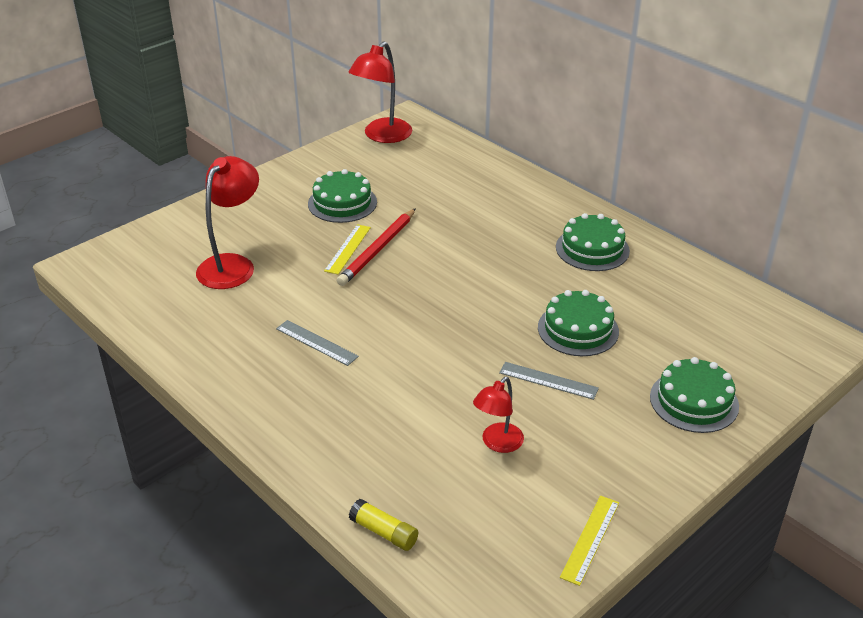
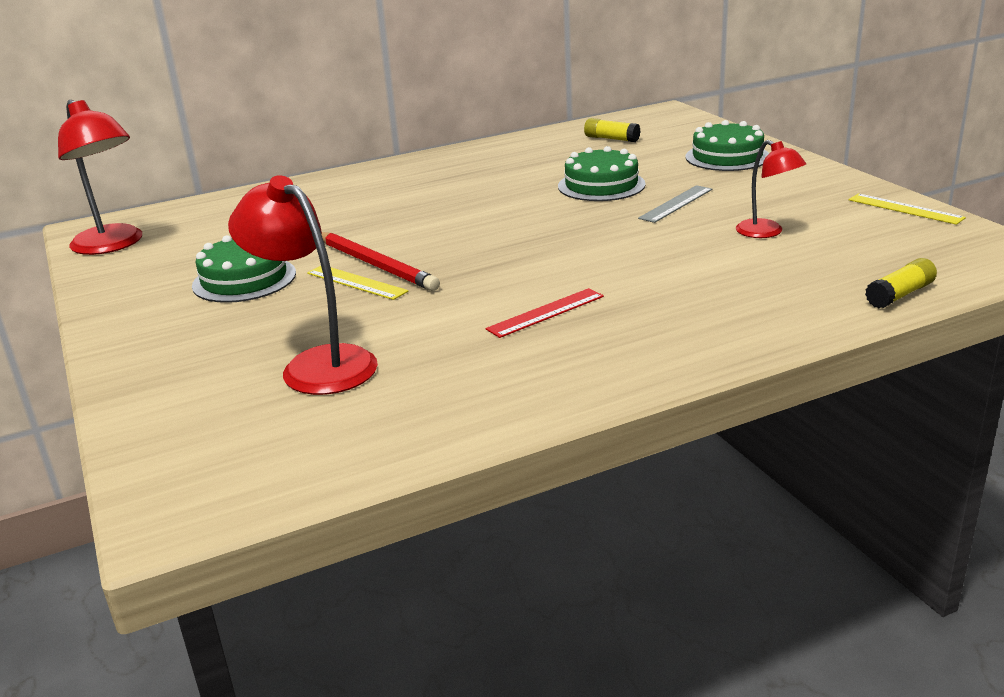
camera: 70 degrees left, 10 degrees down
grey ruler [276,320,359,366] -> red ruler [486,288,604,338]
green cake [556,213,630,271] -> none
none -> yellow glue stick [584,118,640,142]

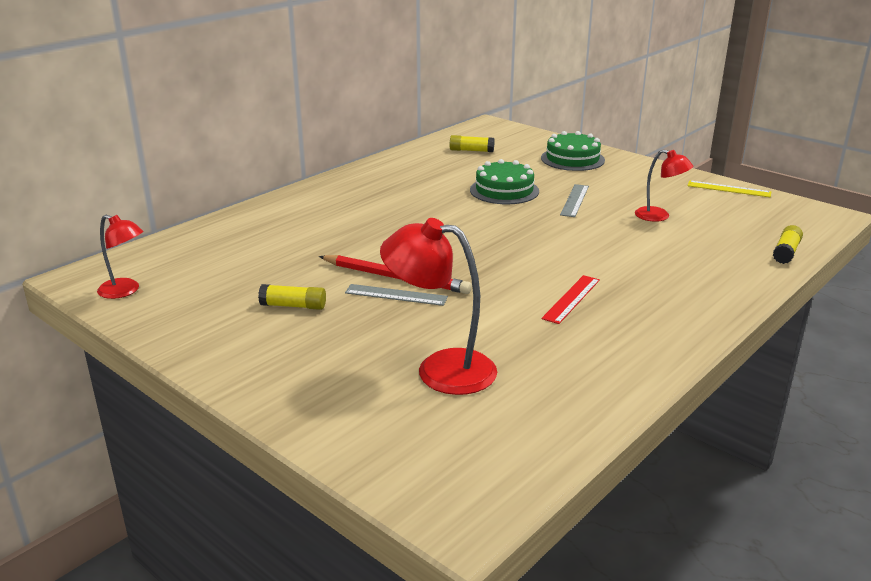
camera: 25 degrees left, 0 degrees up
red lamp [58,100,142,255] -> red lamp [97,215,143,299], size x0.60
green cake [192,235,296,303] -> yellow glue stick [258,284,326,310]
yellow ruler [307,266,408,300] -> grey ruler [345,284,448,306]

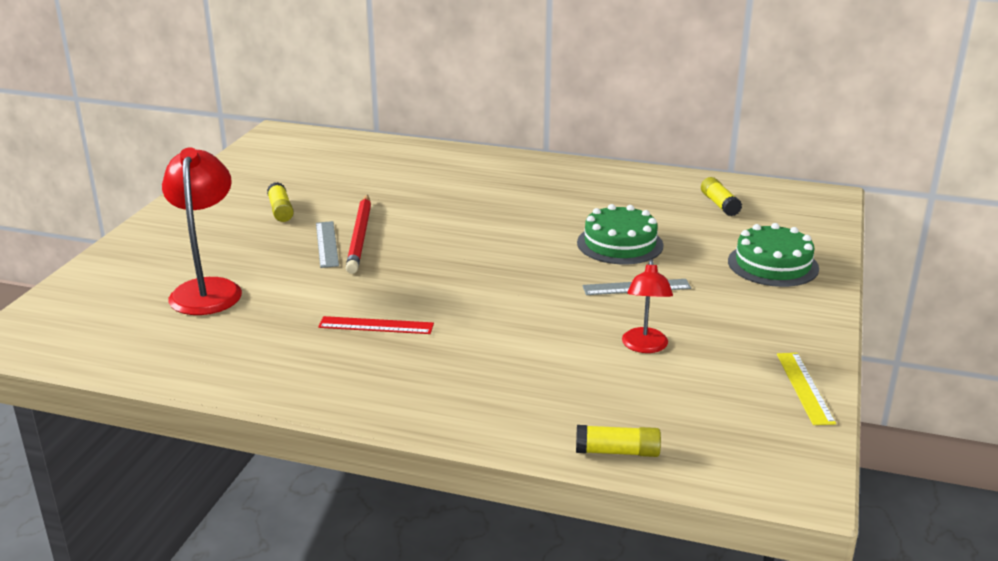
camera: 65 degrees right, 0 degrees up
red lamp [97,215,143,299] -> none

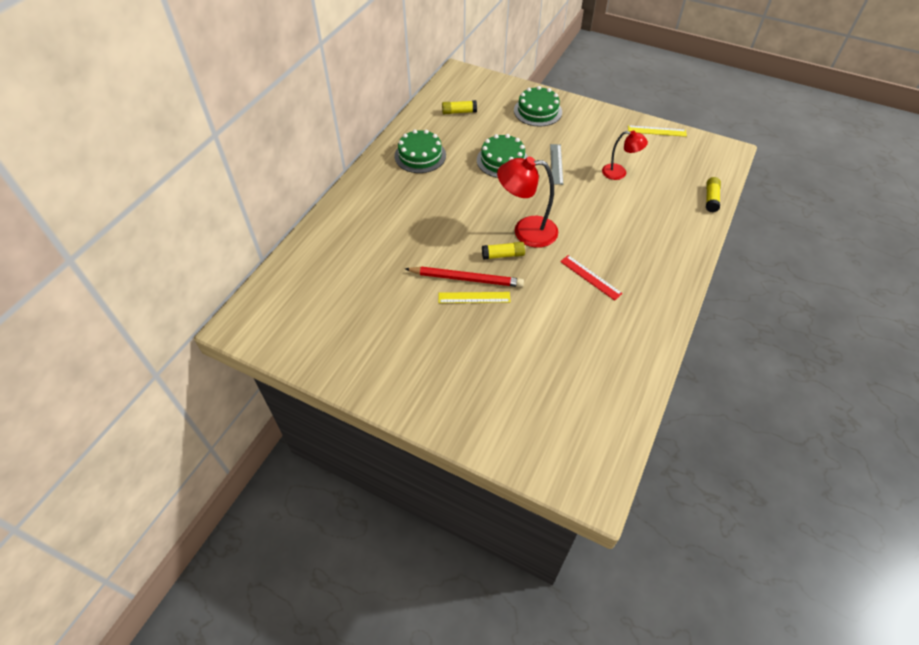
camera: 80 degrees left, 25 degrees up
red lamp [162,147,242,315] -> red lamp moved to [497,157,558,248]
yellow glue stick [267,182,294,222] -> yellow glue stick moved to [482,242,525,260]
grey ruler [316,221,339,268] -> yellow ruler [438,292,511,303]
red ruler [318,316,434,334] -> red ruler turned 60 degrees counterclockwise [560,255,623,301]
none -> green cake [394,129,446,173]

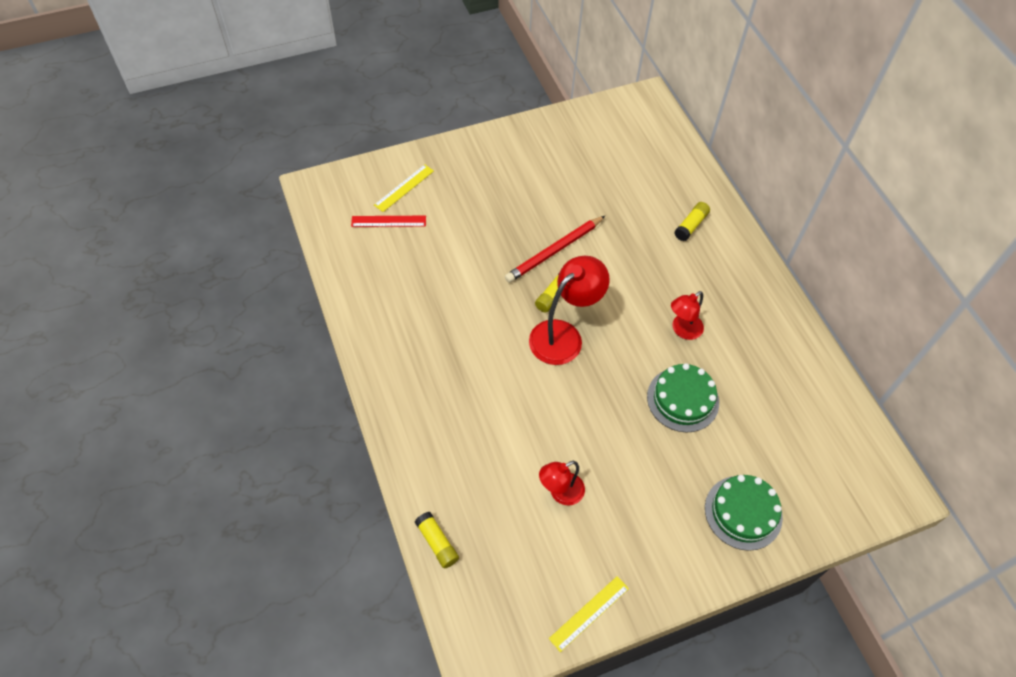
camera: 130 degrees right, 5 degrees up
green cake [394,129,446,173] -> none
yellow ruler [438,292,511,303] -> yellow ruler moved to [374,164,434,212]
yellow glue stick [442,100,477,114] -> yellow glue stick moved to [675,202,710,241]
grey ruler [550,144,563,185] -> none
red ruler [560,255,623,301] -> red ruler moved to [351,216,426,227]
none -> red lamp [671,291,704,340]

